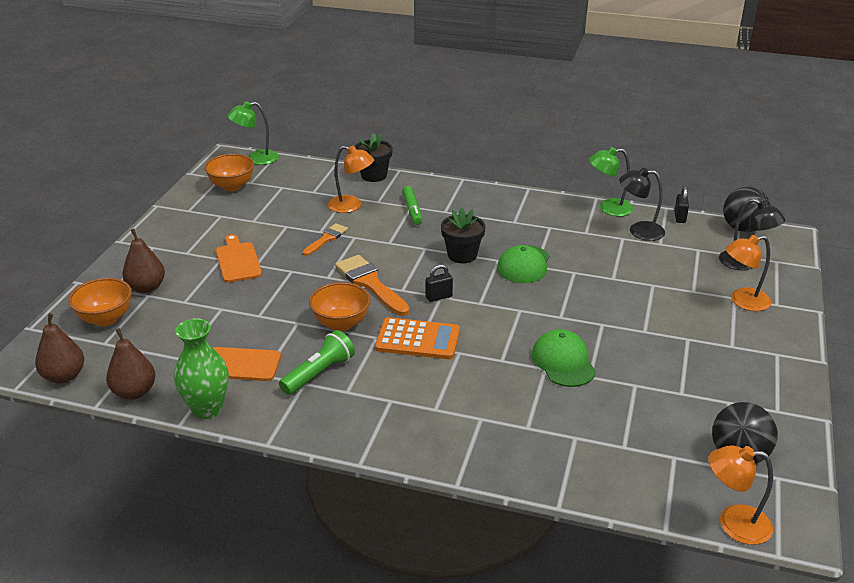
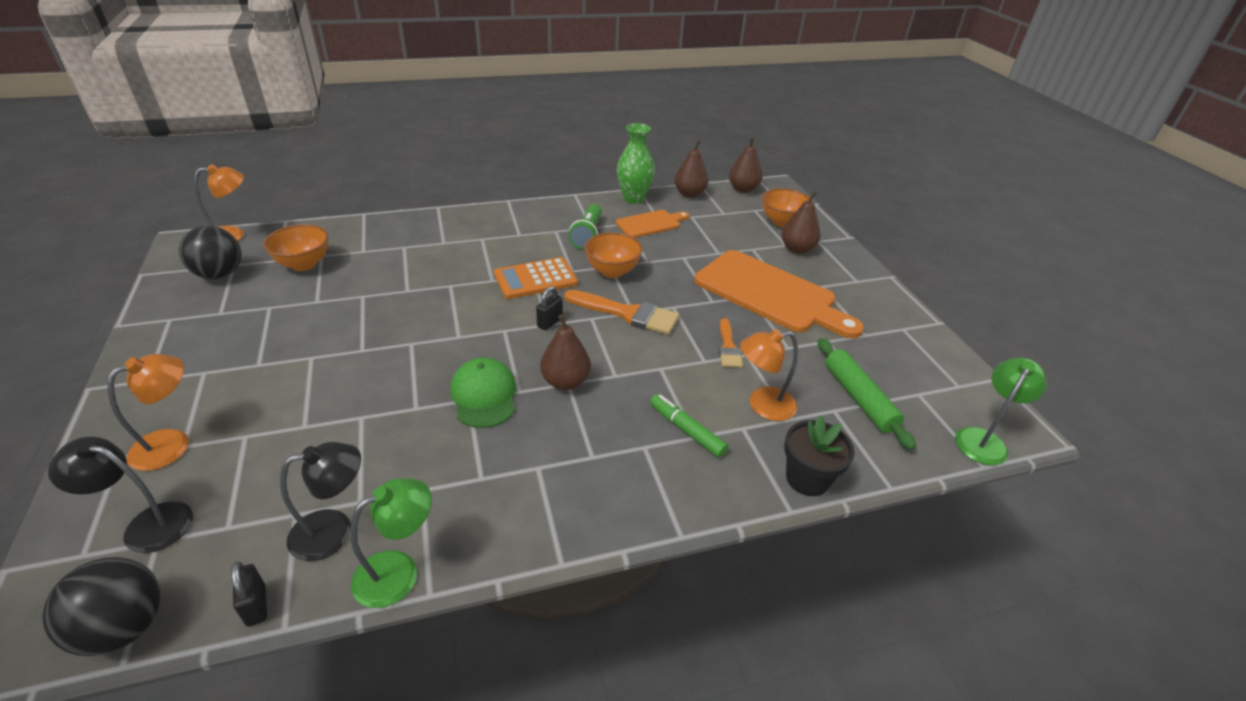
camera: 145 degrees right, 5 degrees up
orange bowl [204,154,254,191] -> orange bowl moved to [263,224,328,271]
orange cutting board [216,234,262,283] -> orange cutting board [694,250,864,338], size x1.91
black flower pot [441,207,486,263] -> brown pear [540,314,591,390]
green cap [532,329,596,387] -> none
none -> green rolling pin [818,338,916,450]

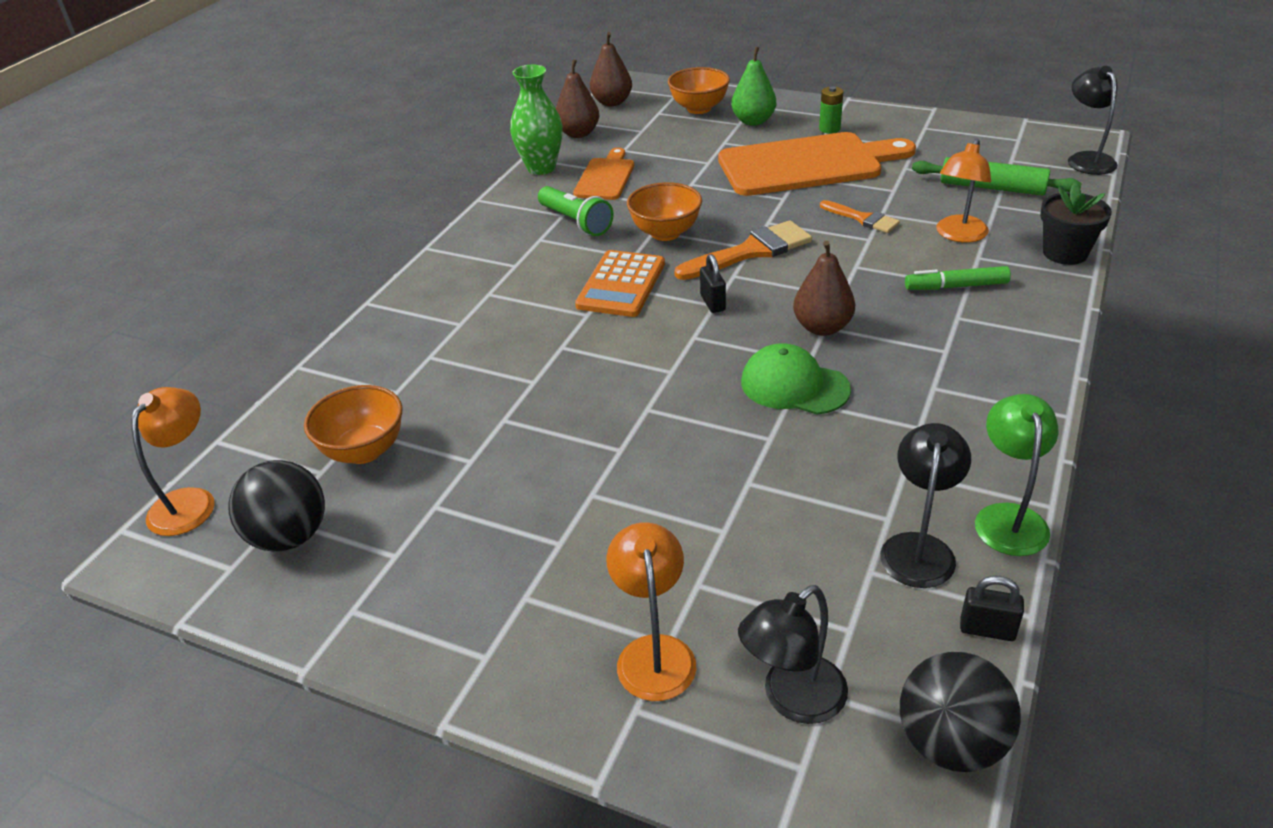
camera: 45 degrees left, 0 degrees up
brown pear [781,191,821,254] -> green pear [731,47,776,126]
green lamp [955,357,1047,465] -> black lamp [1068,66,1118,175]
none -> green battery [819,86,844,134]

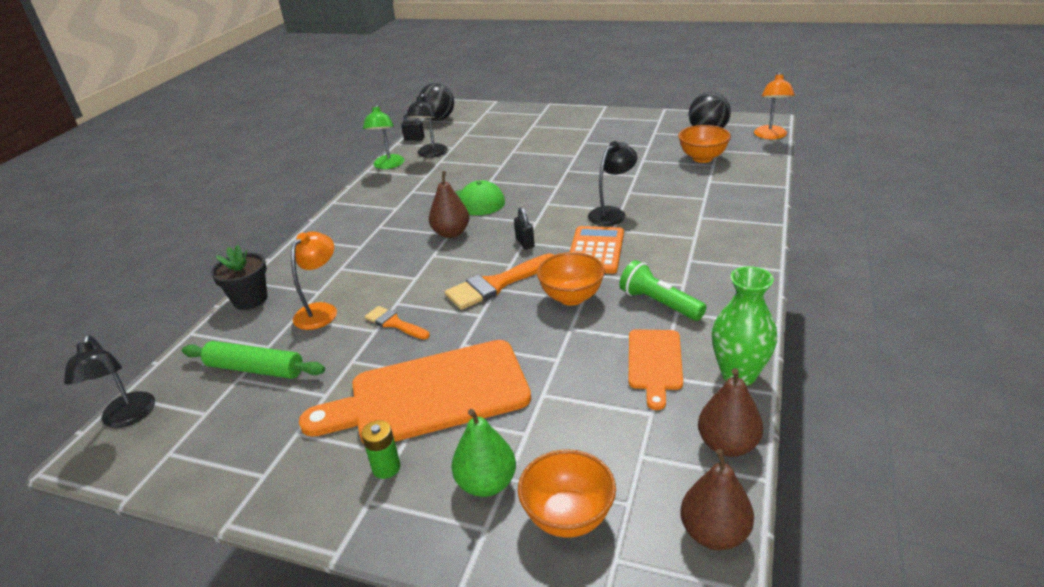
camera: 175 degrees right, 5 degrees down
orange lamp [607,522,696,701] -> none
black lamp [738,585,848,724] -> black lamp moved to [588,141,637,226]
green marker [905,266,1011,290] -> none

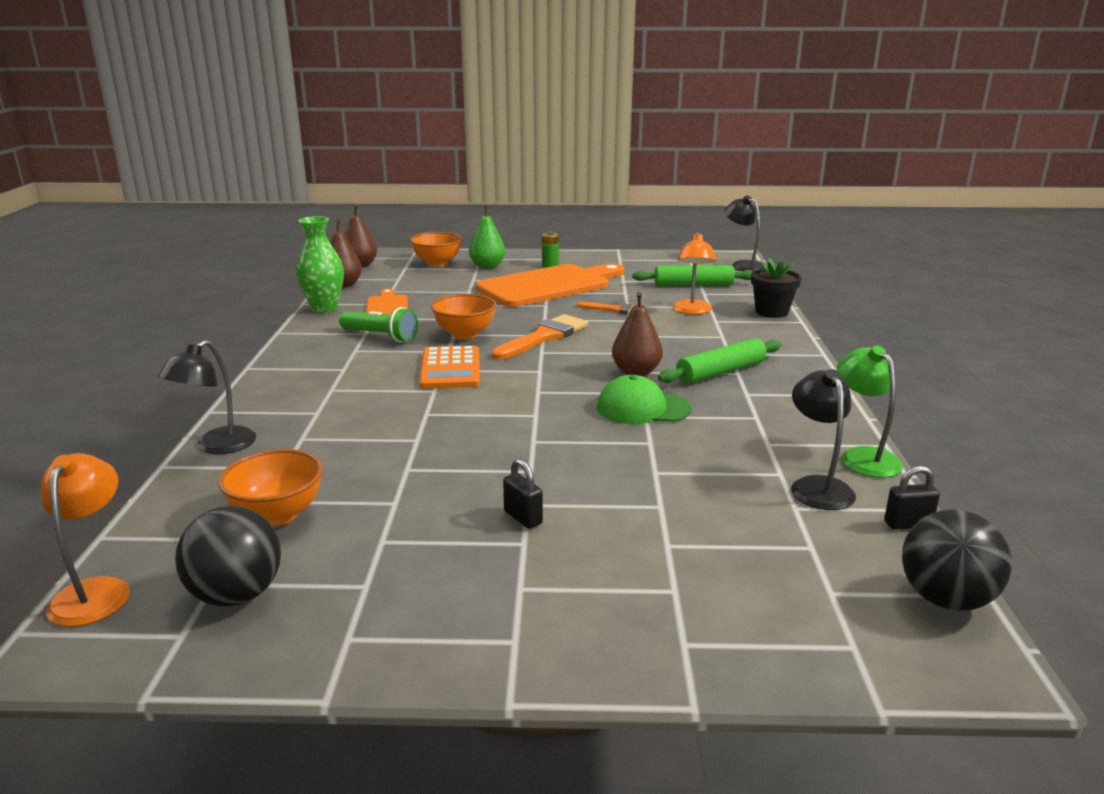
camera: 160 degrees right, 10 degrees down
black padlock [514,207,535,249] -> black padlock moved to [503,459,543,529]
black lamp [588,141,637,226] -> black lamp moved to [158,340,256,454]
none -> green rolling pin [658,338,781,384]

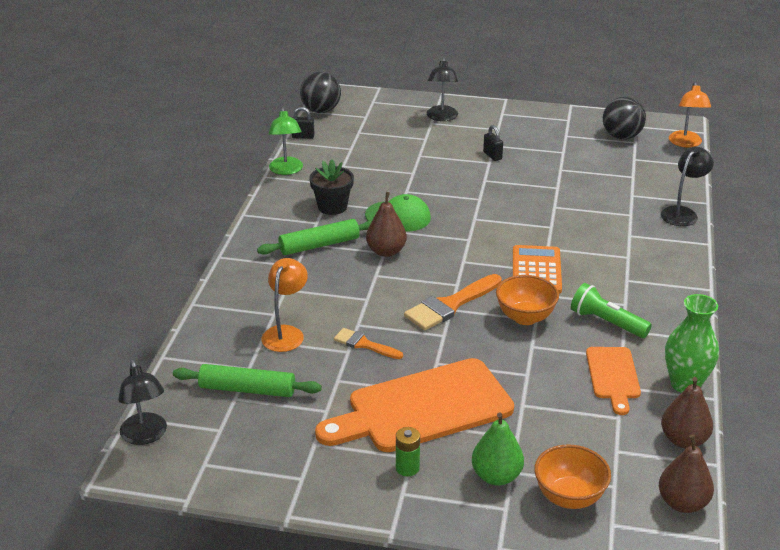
camera: 170 degrees left, 10 degrees up
orange bowl [219,449,323,526] -> none
black flower pot [751,258,802,318] -> black flower pot moved to [309,159,354,215]
black lamp [791,369,856,510] -> black lamp moved to [427,58,458,121]

